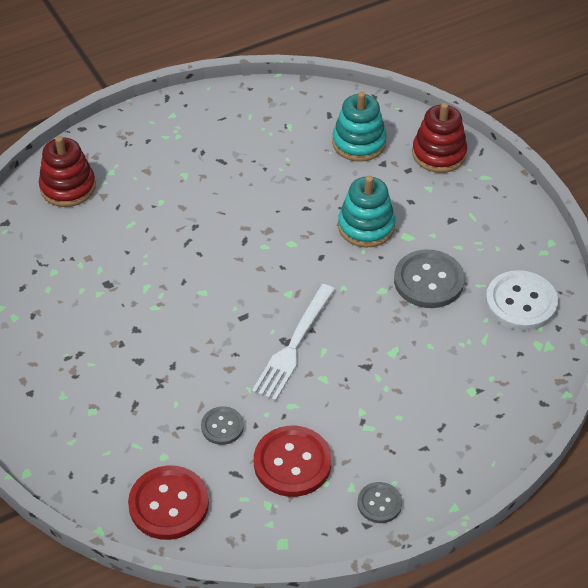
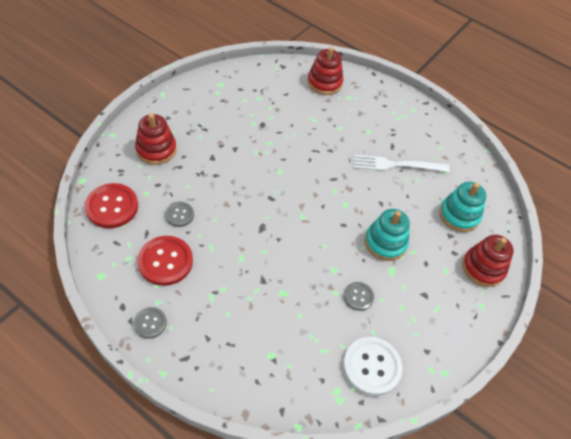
camera: 60 degrees right, 5 degrees up
white fork [252,284,335,401] -> white fork moved to [353,155,450,172]
grey button [394,249,465,308] -> grey button [344,282,374,311], size x0.56
none -> red stacking toy [135,114,177,165]

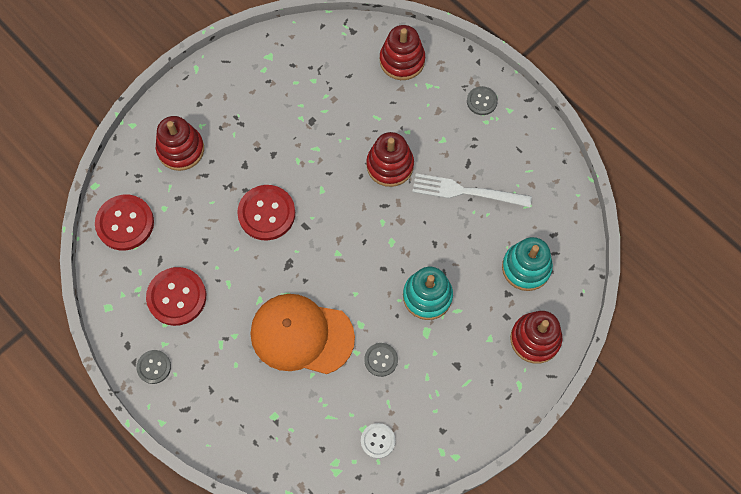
camera: 15 degrees right, 15 degrees up
grey button [165,202,194,227] -> grey button moved to [467,86,498,115]
white button [343,337,403,396] -> white button [361,423,395,459], size x0.56
none -> red button [237,185,295,240]
none -> orange cap [251,294,355,374]
none -> red stacking toy [366,132,414,187]

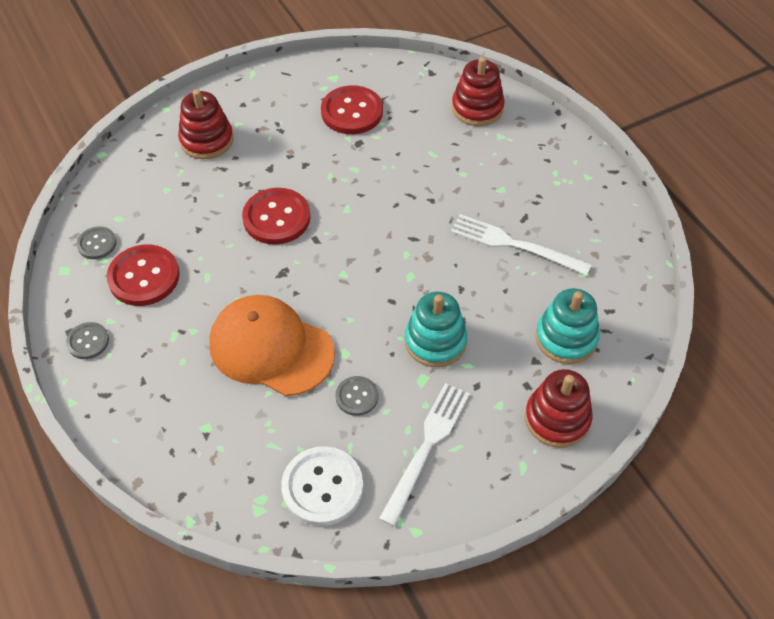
camera: 15 degrees right, 15 degrees down
red button [95,195,154,251] -> red button moved to [321,85,383,134]
white button [361,423,395,459] -> white button [281,446,363,526], size x1.79
red stacking toy [366,132,414,187] -> none
grey button [467,86,498,115] -> grey button moved to [77,227,117,259]
none -> white fork [379,383,470,526]

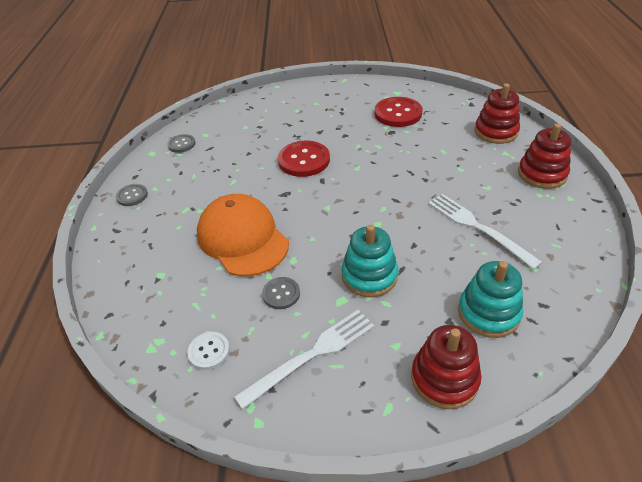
camera: 30 degrees right, 10 degrees down
red button [107,245,180,306] -> none
red stacking toy [178,89,233,159] -> red stacking toy moved to [518,124,571,189]
white button [281,446,363,526] -> white button [187,332,230,370], size x0.56

